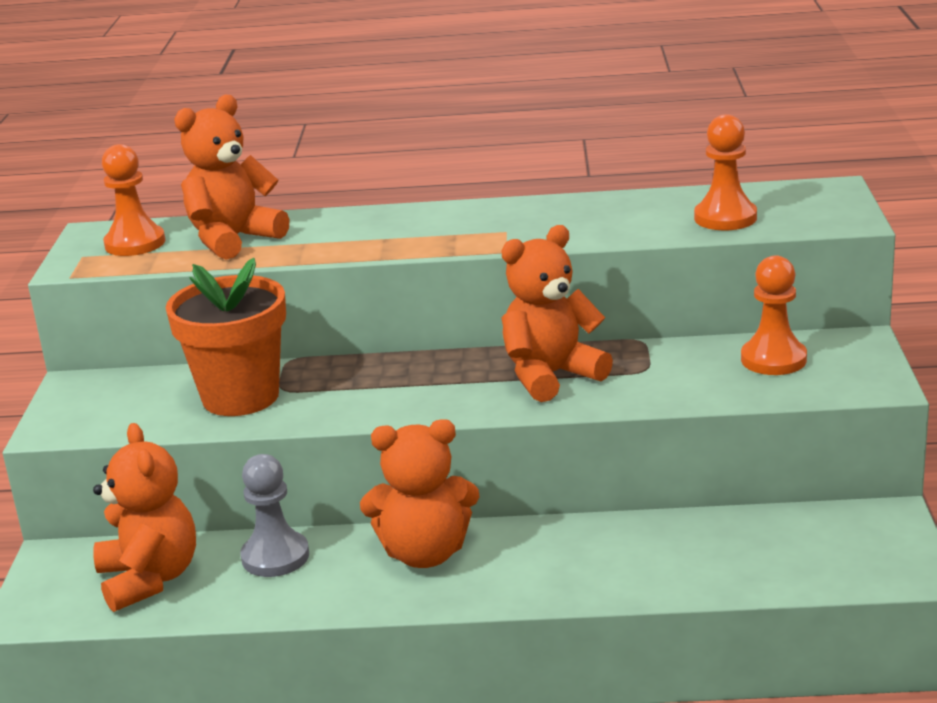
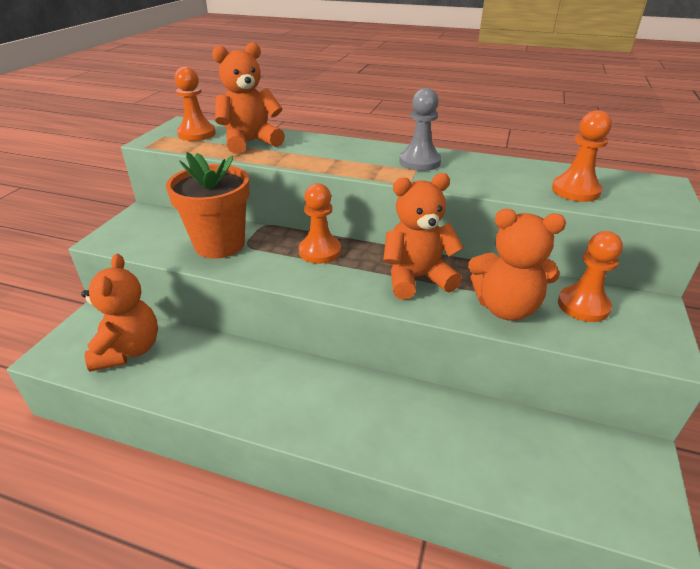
camera: 15 degrees right, 10 degrees up
grey pawn [240,454,309,577] -> grey pawn moved to [399,88,441,171]
orange teddy bear [360,419,480,568] -> orange teddy bear moved to [468,209,566,321]
none -> orange pawn [299,183,341,264]

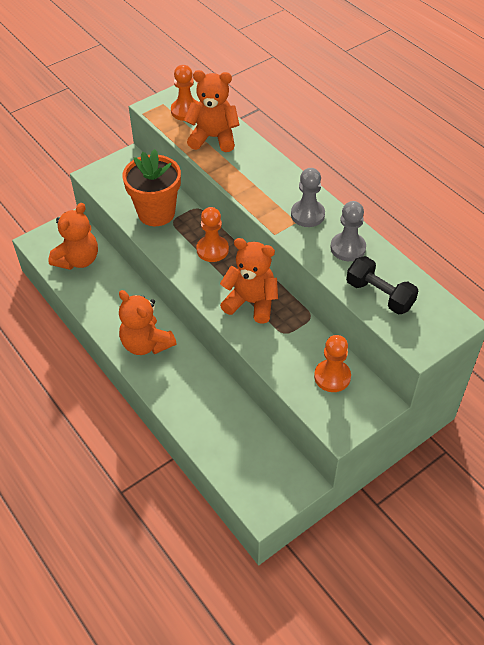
camera: 35 degrees right, 15 degrees up
orange teddy bear [468,209,566,321] -> orange teddy bear moved to [119,290,176,355]
orange pawn [552,110,612,202] -> black dumbbell [346,256,418,314]
none -> grey pawn [330,201,366,261]

